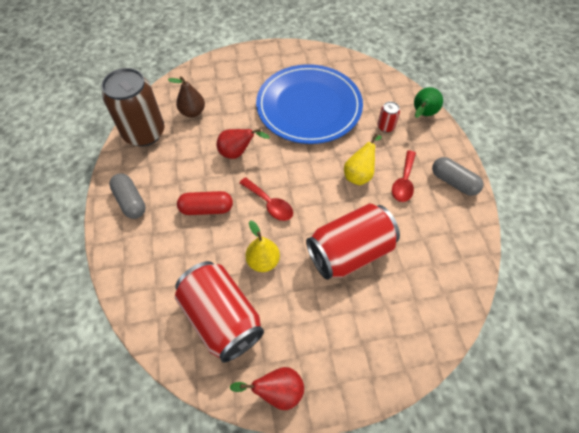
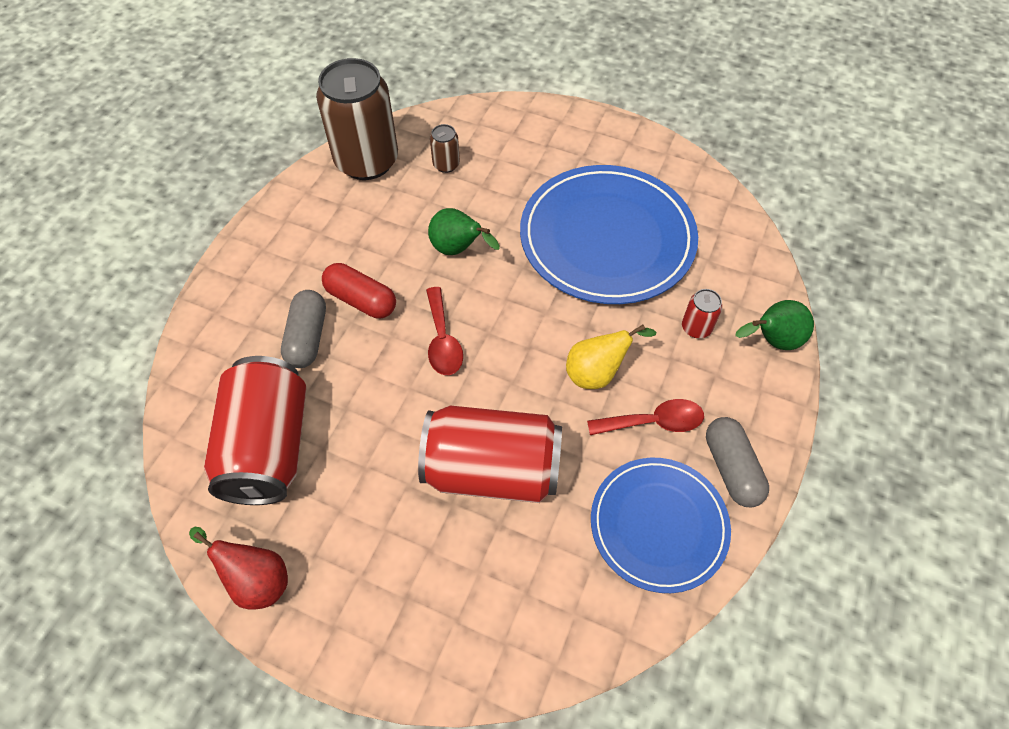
camera: 35 degrees right, 0 degrees up
grey capsule [109,173,146,219] -> grey capsule moved to [281,290,326,368]
brown pear [168,76,205,118] -> brown can [430,124,460,173]
red pear [217,129,270,159] -> green pear [428,208,500,255]
yellow pear [245,220,280,272] -> none
red spoon [392,150,416,202] -> red spoon turned 150 degrees counterclockwise [587,399,704,435]
none -> blue plate [591,458,731,593]

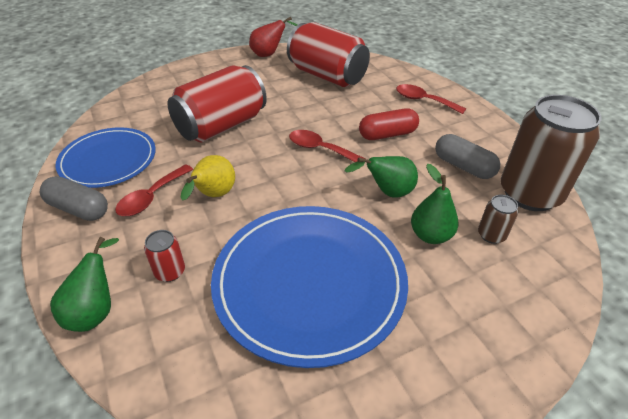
camera: 130 degrees right, 15 degrees down
grey capsule [281,290,326,368] -> grey capsule moved to [435,134,500,179]
none -> red spoon [396,84,466,114]
none -> green pear [411,164,459,244]

